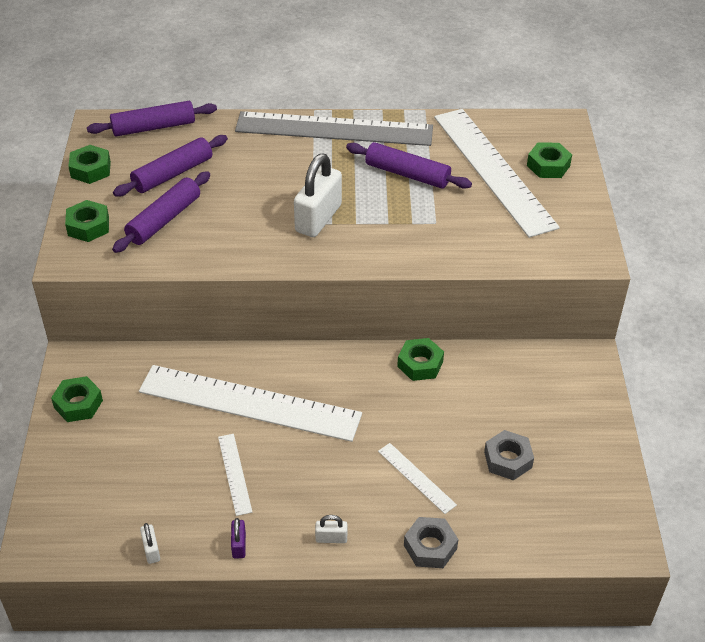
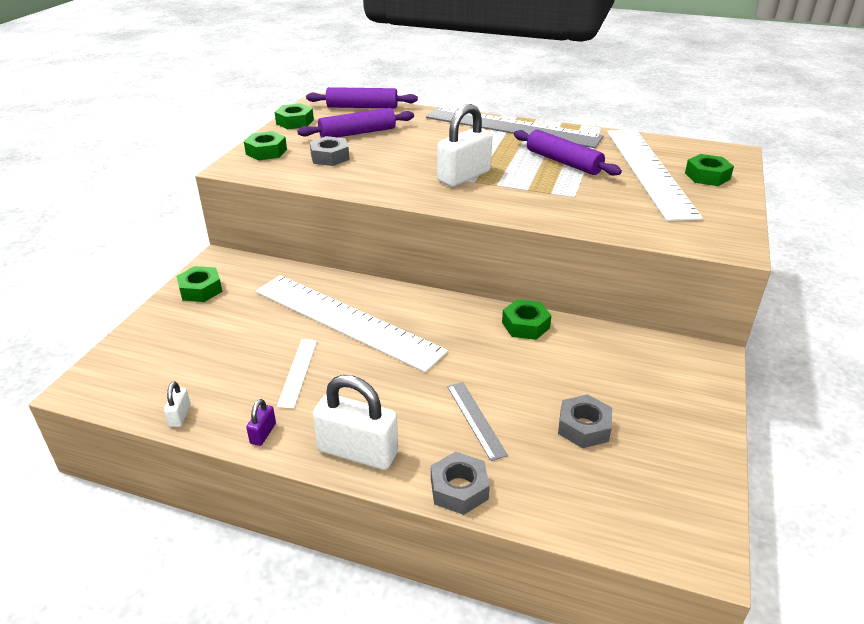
camera: 20 degrees right, 10 degrees down
purple rolling pin [112,171,210,253] -> grey nut [310,136,349,166]
white padlock [315,515,347,543] -> white padlock [313,375,398,470], size x2.23
white ruler [378,443,457,514] -> grey ruler [447,382,508,461]

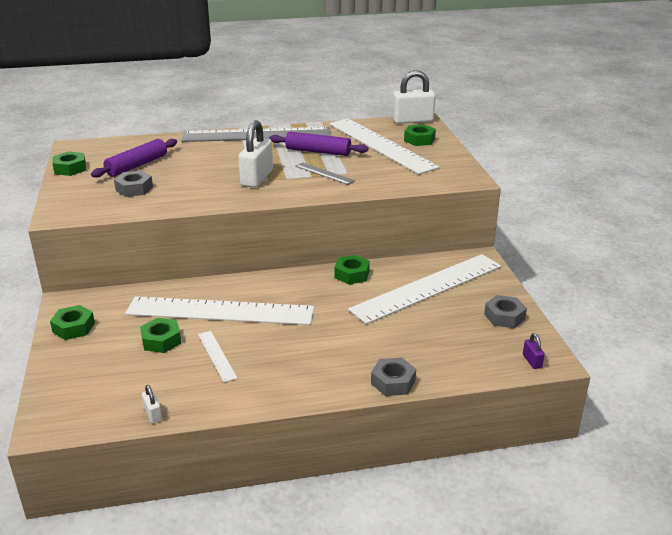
camera: 30 degrees left, 5 degrees down
green nut [244,131,287,161] -> green nut moved to [140,318,181,353]
purple padlock [246,399,276,446] -> purple padlock moved to [523,333,545,369]
purple rolling pin [306,87,418,108] -> none
white padlock [313,375,398,470] -> white padlock moved to [392,70,436,124]
grey ruler [447,382,508,461] -> grey ruler moved to [295,162,355,185]
grey nut [558,394,612,448] -> grey nut moved to [484,295,527,328]
none -> white ruler [348,254,501,324]

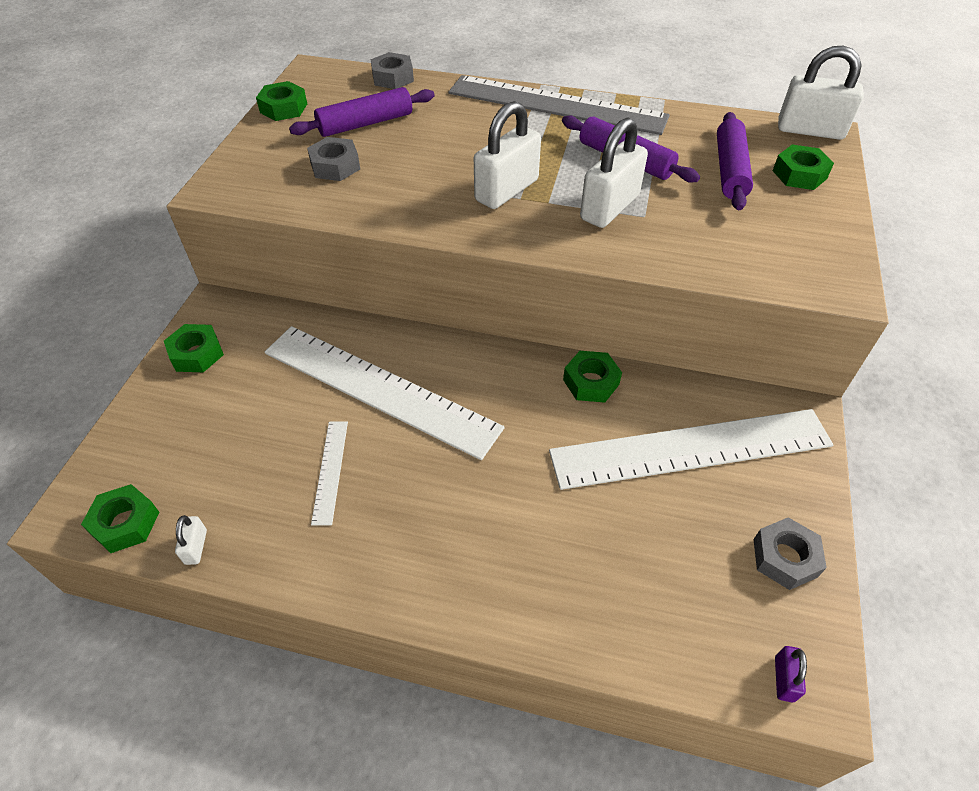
camera: 25 degrees right, 20 degrees up
green nut [140,318,181,353] -> green nut moved to [81,484,159,553]
grey ruler [295,162,355,185] -> white padlock [580,117,648,228]
white ruler [329,118,440,174] -> purple rolling pin [717,112,753,210]
grey nut [371,357,416,396] -> grey nut moved to [371,52,414,89]

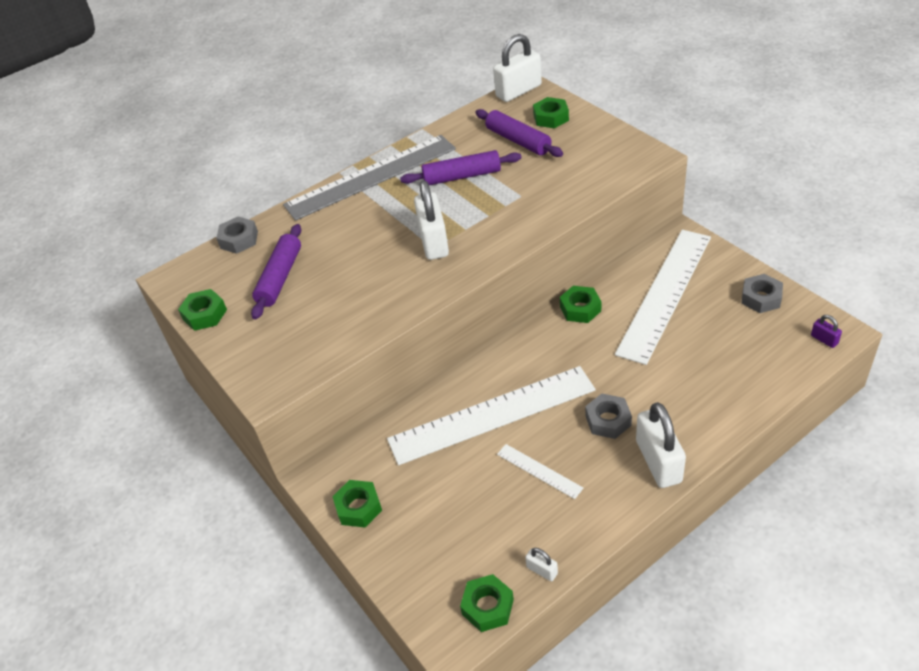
camera: 45 degrees left, 5 degrees down
grey nut [307,137,360,181] -> grey nut moved to [585,393,632,439]
white padlock [580,117,648,228] -> white padlock moved to [636,402,686,488]

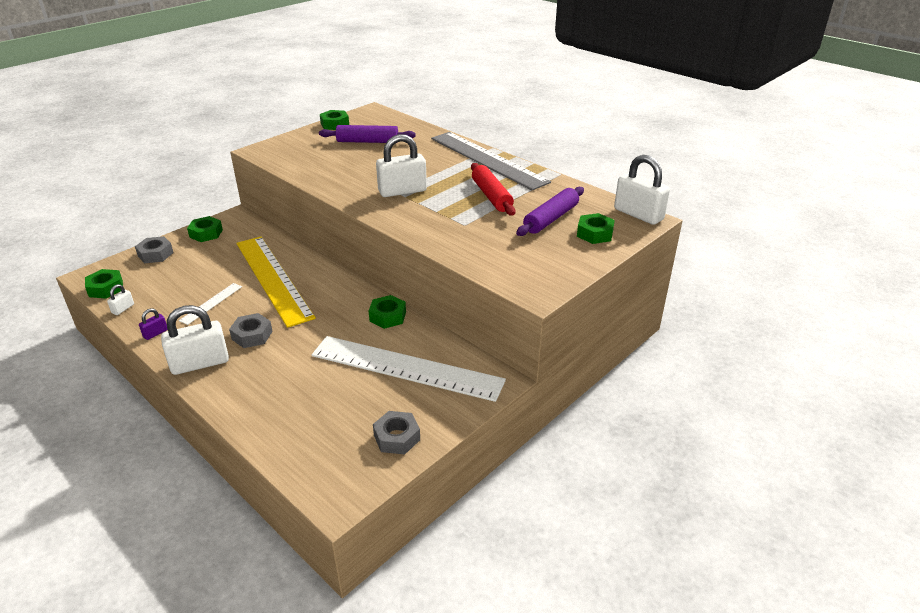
camera: 75 degrees right, 10 degrees down
grey nut [216,217,258,254] -> grey nut moved to [135,236,174,263]
white ruler [387,366,596,465] -> yellow ruler [236,237,316,328]
purple rolling pin [400,150,522,185] -> red rolling pin [471,163,515,216]
purple padlock [811,315,842,348] -> purple padlock moved to [139,308,168,340]

